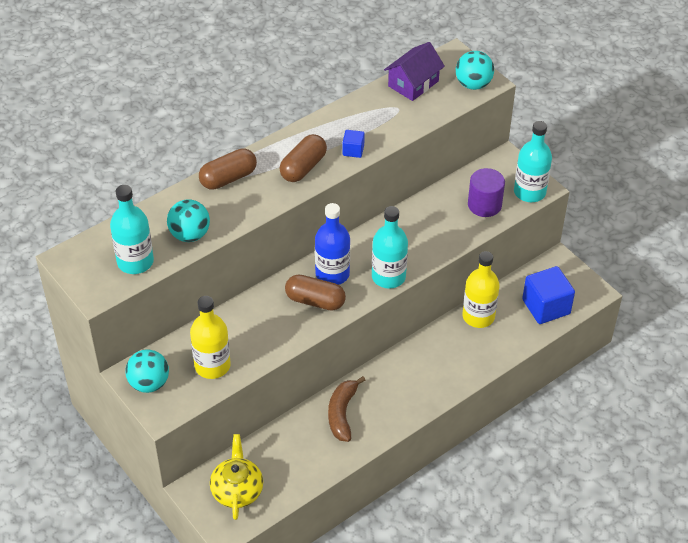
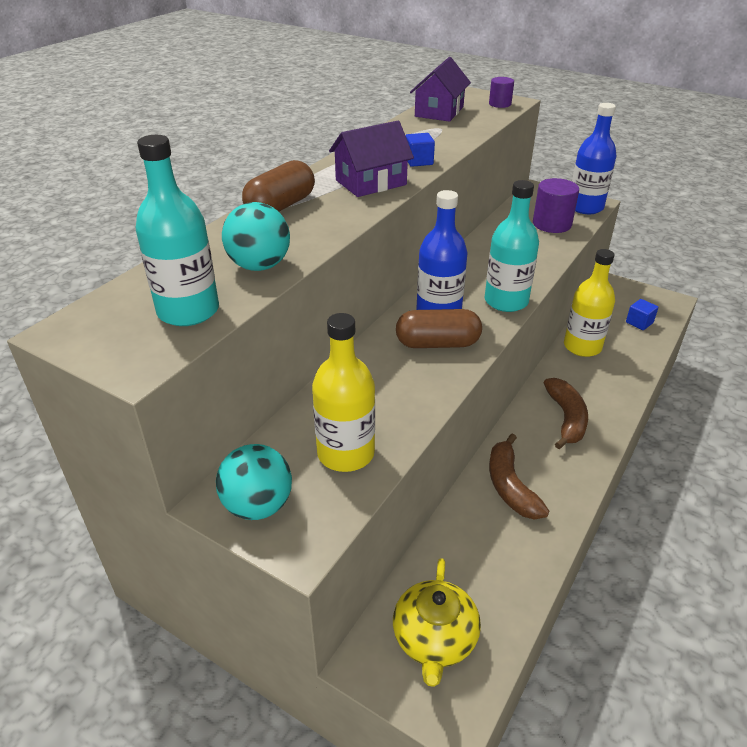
camera: 20 degrees left, 10 degrees down
yellow teapot [210,434,263,520] -> yellow teapot turned 150 degrees counterclockwise [393,558,481,687]
brown capsule [279,134,327,182] -> purple house [329,121,414,197]
turquoise ball [456,51,494,90] -> purple cylinder [489,77,514,108]
turquoise bottle [514,121,552,202] -> blue bottle [572,103,616,214]
blue cube [522,266,575,324] -> blue cube [626,299,658,330], size x0.49
none -> brown banana [544,378,588,449]

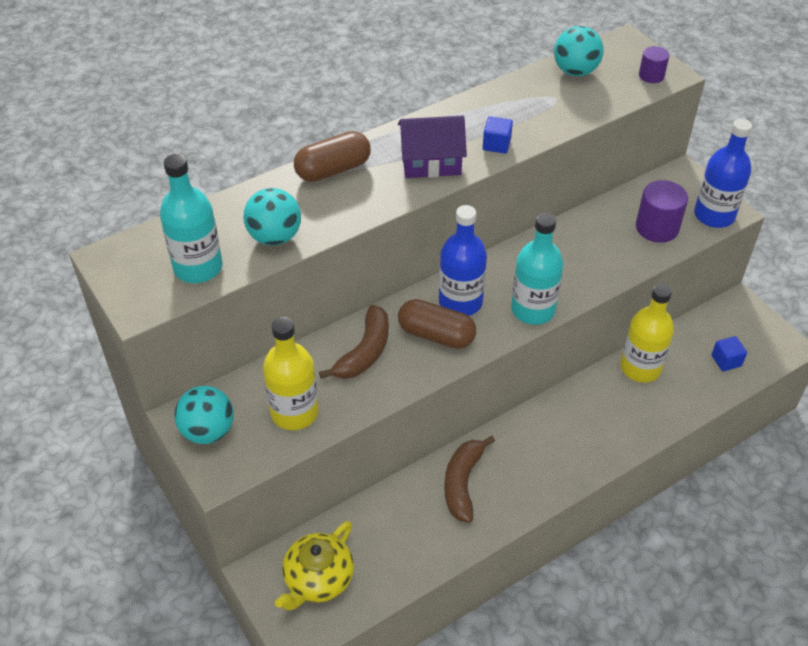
camera: 25 degrees right, 10 degrees up
purple house [410,57,471,122] -> turquoise ball [554,26,603,76]
brown banana [544,378,588,449] -> brown banana moved to [319,305,389,379]

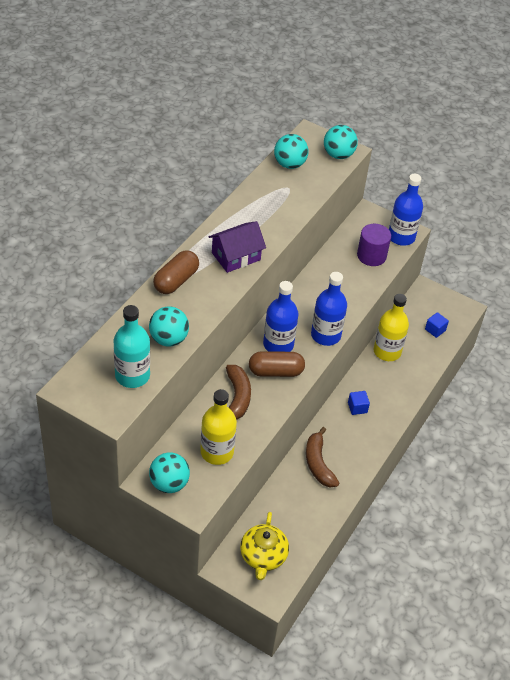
camera: 30 degrees left, 0 degrees up
blue cube [483,116,513,154] -> blue cube moved to [348,391,370,415]
turquoise bottle [511,213,563,325] -> blue bottle [311,272,347,346]
purple cylinder [639,46,669,83] -> turquoise ball [324,125,358,159]

